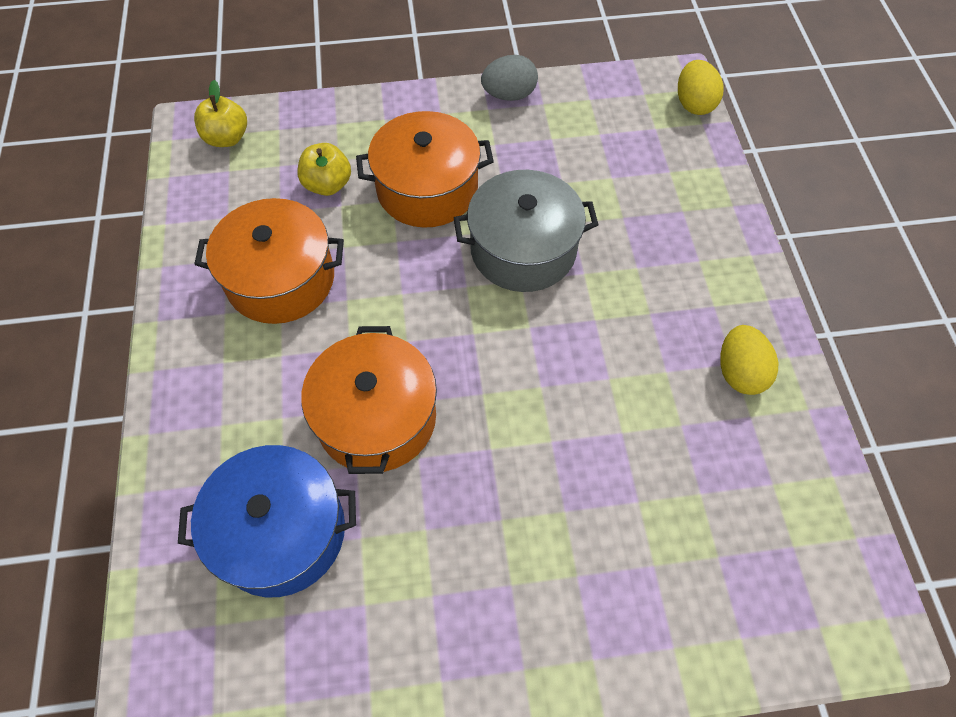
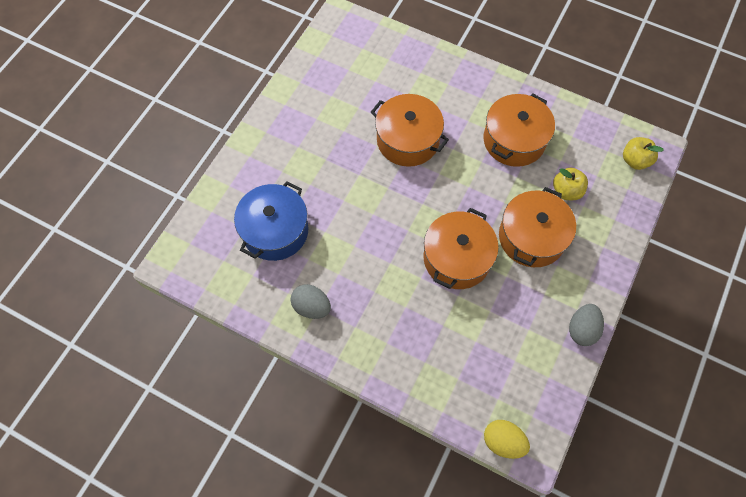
camera: 125 degrees right, 5 degrees up
blue pot [178,445,356,597] -> blue pot moved to [234,181,309,261]
grey pot [454,170,599,292] -> orange pot [423,208,499,289]
yellow egg [720,325,778,395] -> grey egg [290,284,331,319]

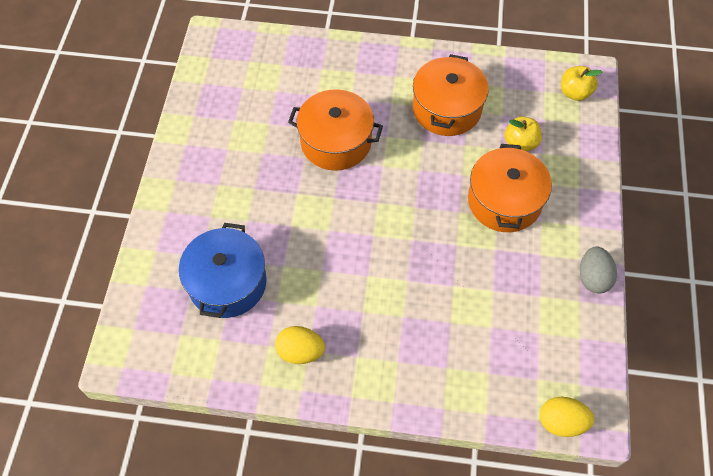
camera: 20 degrees left, 5 degrees down
grey egg [290,284,331,319] -> yellow egg [275,326,325,364]
orange pot [423,208,499,289] -> none

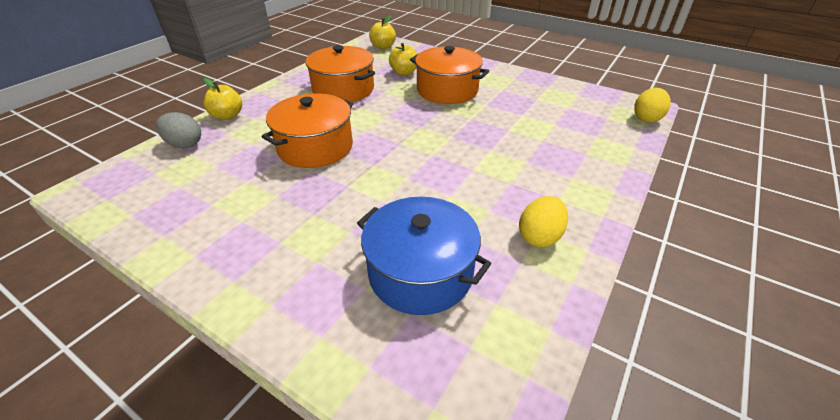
camera: 65 degrees left, 20 degrees down
grey egg [580,246,617,293] -> grey egg moved to [156,112,201,149]
none -> yellow apple [203,78,242,120]

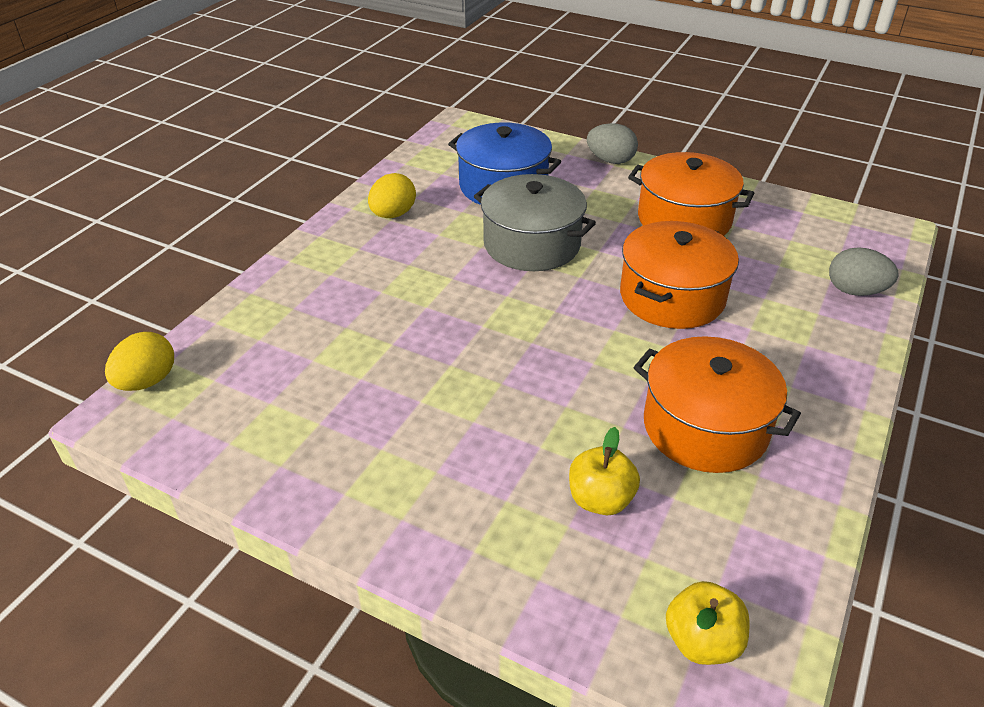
camera: 175 degrees right, 0 degrees up
yellow apple [203,78,242,120] -> none
orange pot [410,46,489,104] -> orange pot moved to [628,152,755,236]
none -> grey pot [474,174,596,271]
none -> grey egg [587,123,638,164]

